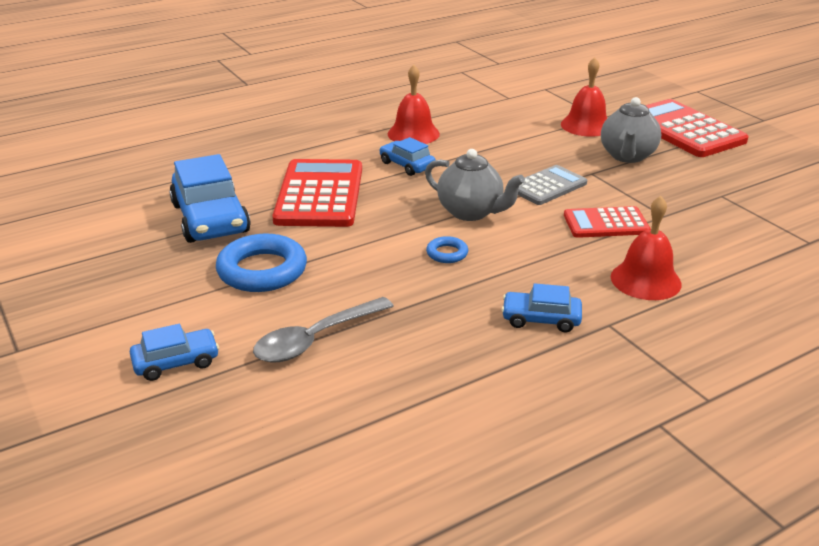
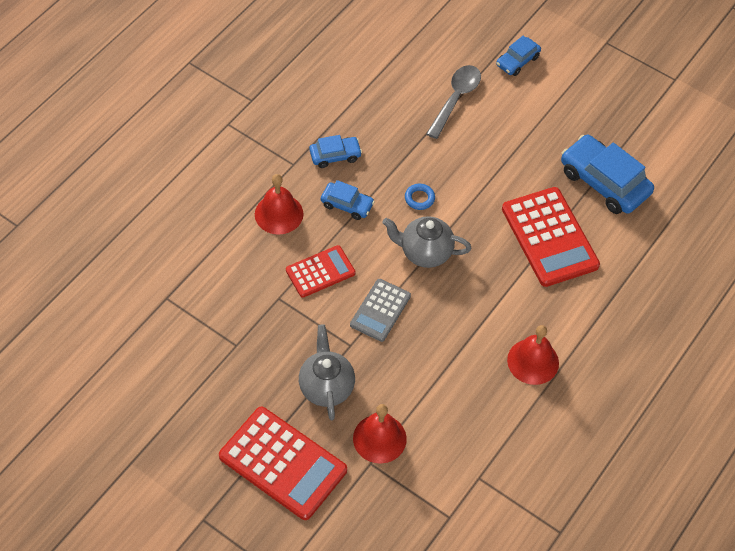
camera: 155 degrees right, 25 degrees up
blue ring [216,234,307,292] -> none
blue car [380,137,436,176] -> blue car moved to [321,180,375,220]

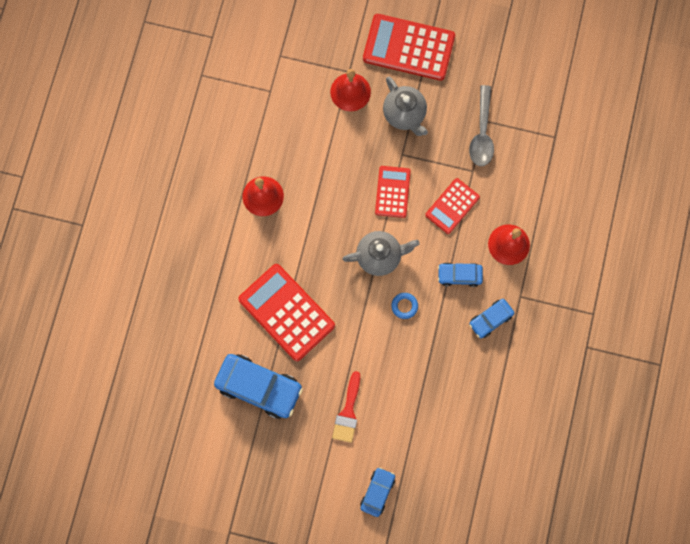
camera: 160 degrees right, 20 degrees up
grey calculator [350,279,411,342] -> red calculator [375,166,411,218]
grey spoon [426,65,481,139] -> grey spoon moved to [469,85,494,166]
none -> red brush [332,371,360,443]

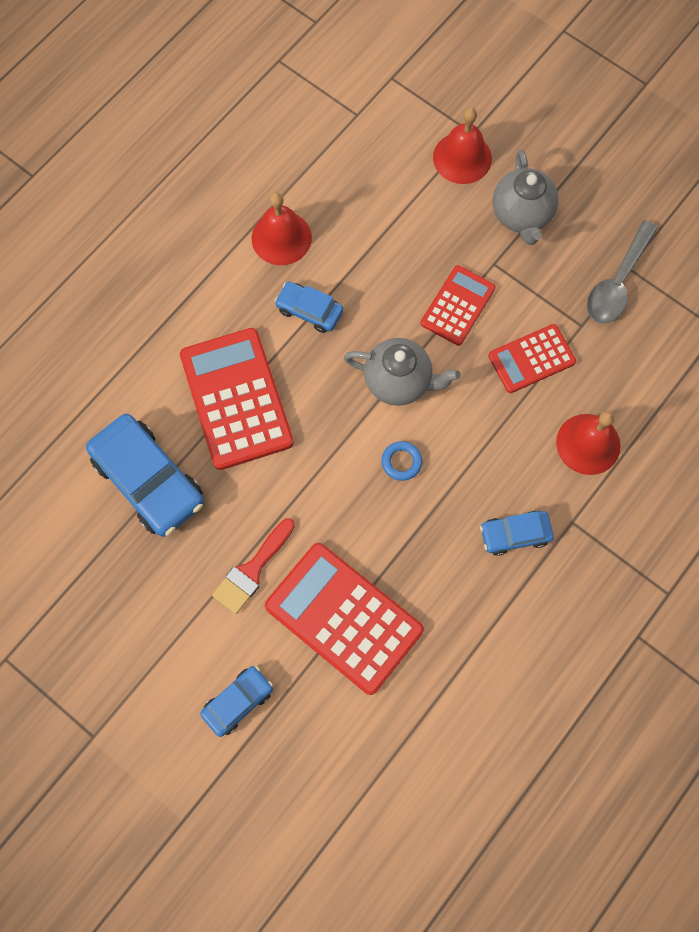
camera: 25 degrees right, 5 degrees down
red calculator [363,14,455,81] -> red calculator moved to [265,543,424,695]
blue car [438,262,483,287] -> blue car moved to [275,281,343,333]

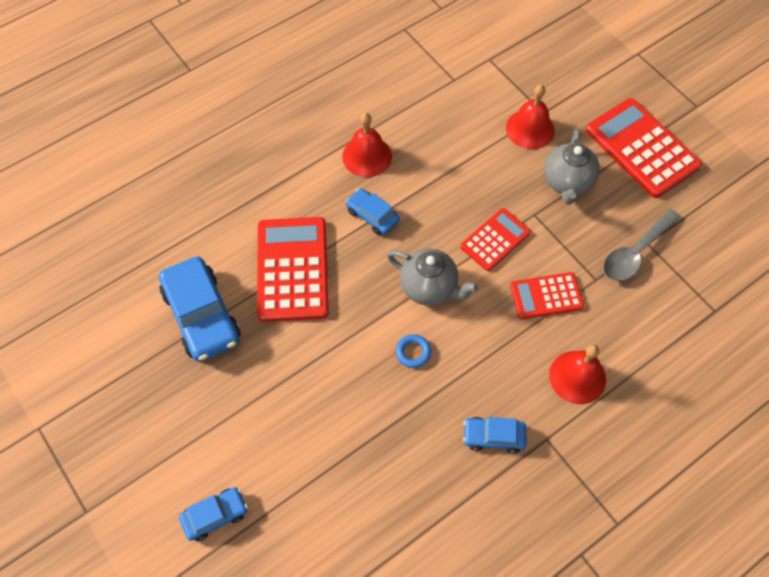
camera: 15 degrees right, 10 degrees down
red brush [212,518,295,614] -> none
red calculator [265,543,424,695] -> red calculator moved to [586,98,702,198]

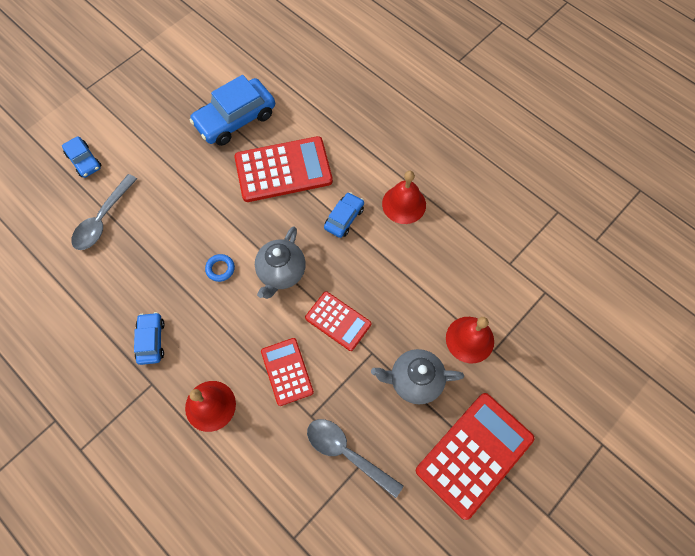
camera: 80 degrees right, 5 degrees up
none -> grey spoon [71,174,137,250]

